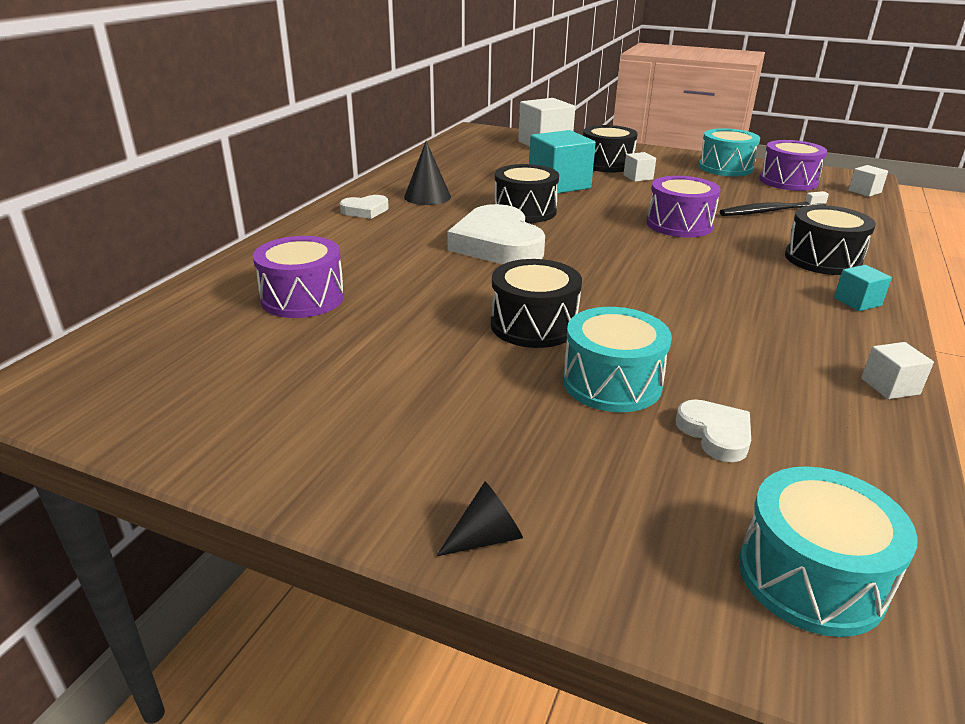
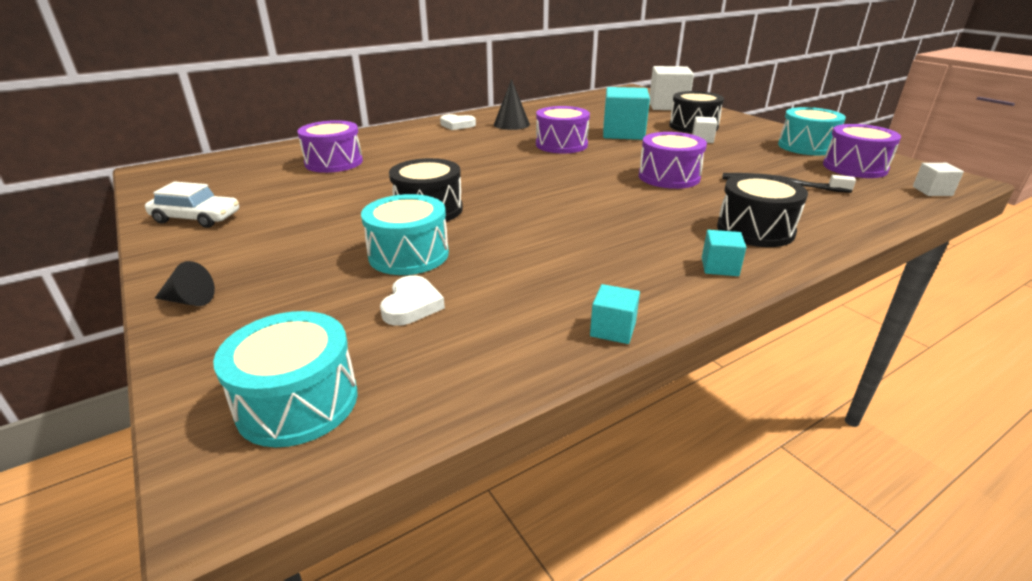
camera: 35 degrees right, 0 degrees up
white heart [447,204,545,264] -> none
black drum [495,164,559,223] -> purple drum [536,106,590,153]
white cube [861,342,934,399] -> turquoise cube [590,284,640,344]
none -> white car [145,182,239,228]

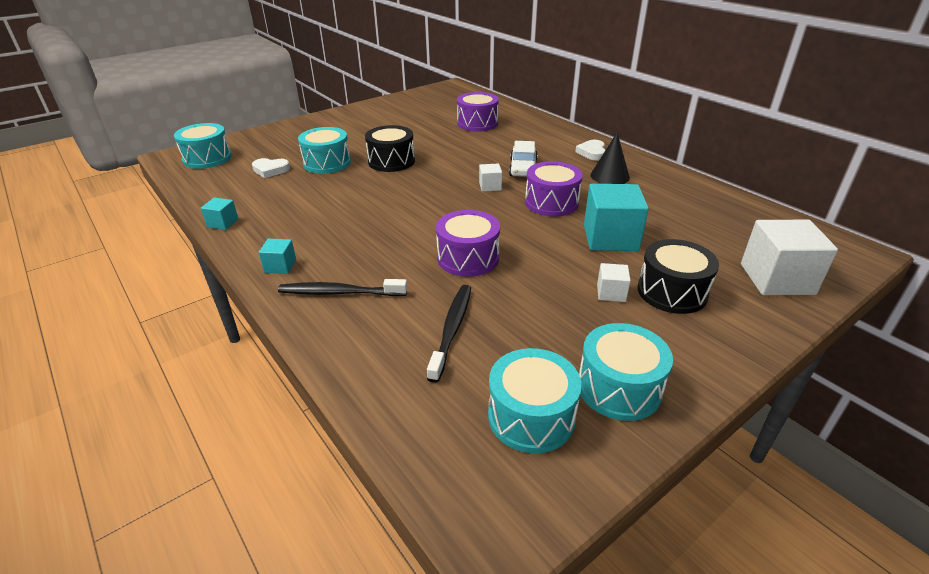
camera: 85 degrees right, 5 degrees up
white car [145,182,239,228] -> white car moved to [509,141,538,177]
black cone [155,261,215,306] -> none
black drum [717,174,808,247] -> black toothbrush [278,279,407,296]
purple drum [823,124,901,178] -> turquoise drum [488,348,582,453]
white cube [913,163,964,196] -> white cube moved to [479,163,502,192]

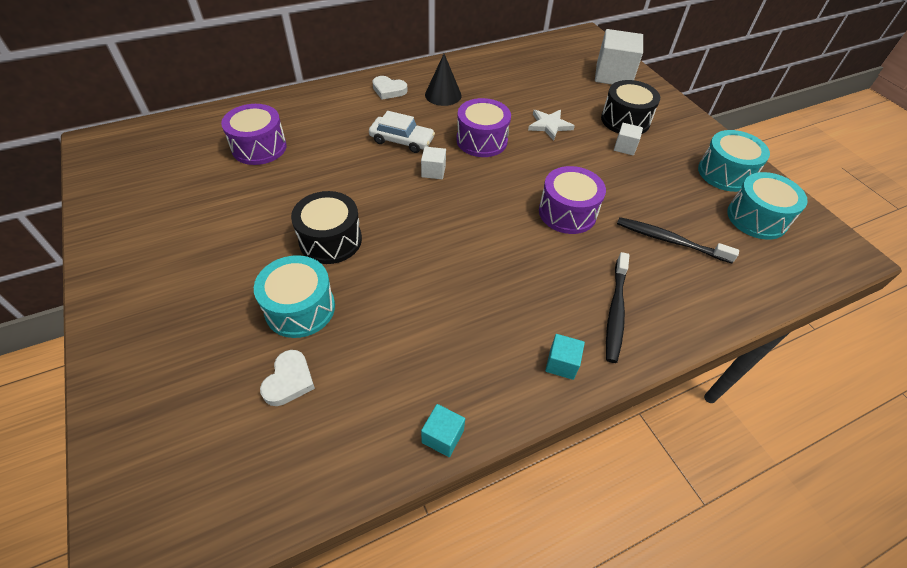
camera: 80 degrees left, 15 degrees up
turquoise drum [174,123,231,169] -> none
turquoise cube [584,184,649,251] -> white star [528,110,575,141]

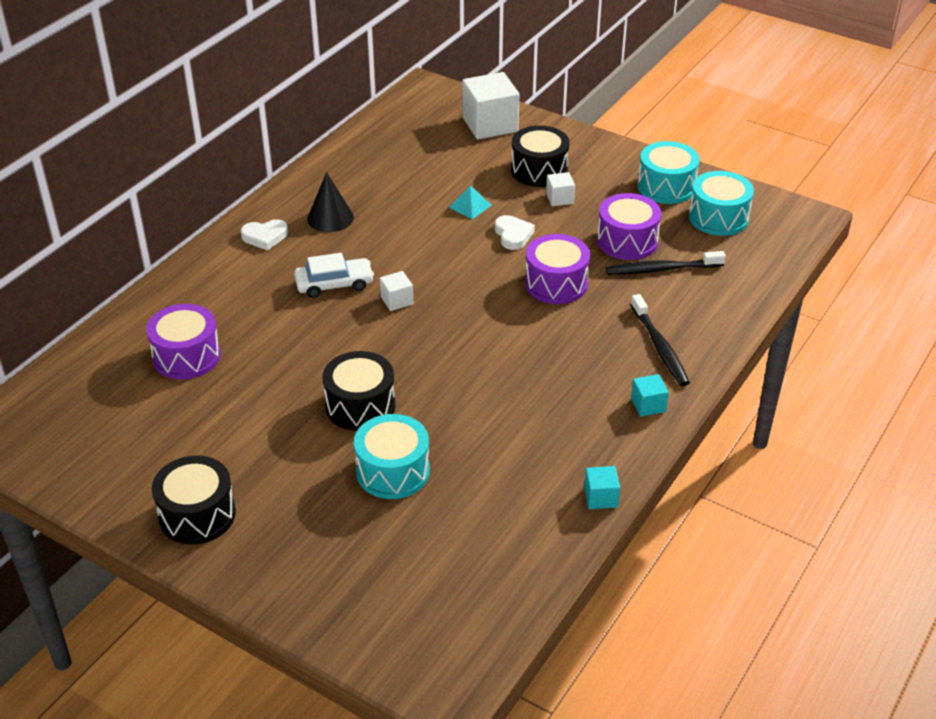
camera: 30 degrees left, 10 degrees down
white heart [260,350,315,406] -> white heart moved to [495,215,535,250]
purple drum [456,98,511,157] -> purple drum moved to [597,193,661,260]
white star [528,110,575,141] -> turquoise pyramid [449,185,492,219]
none -> black drum [152,456,236,545]

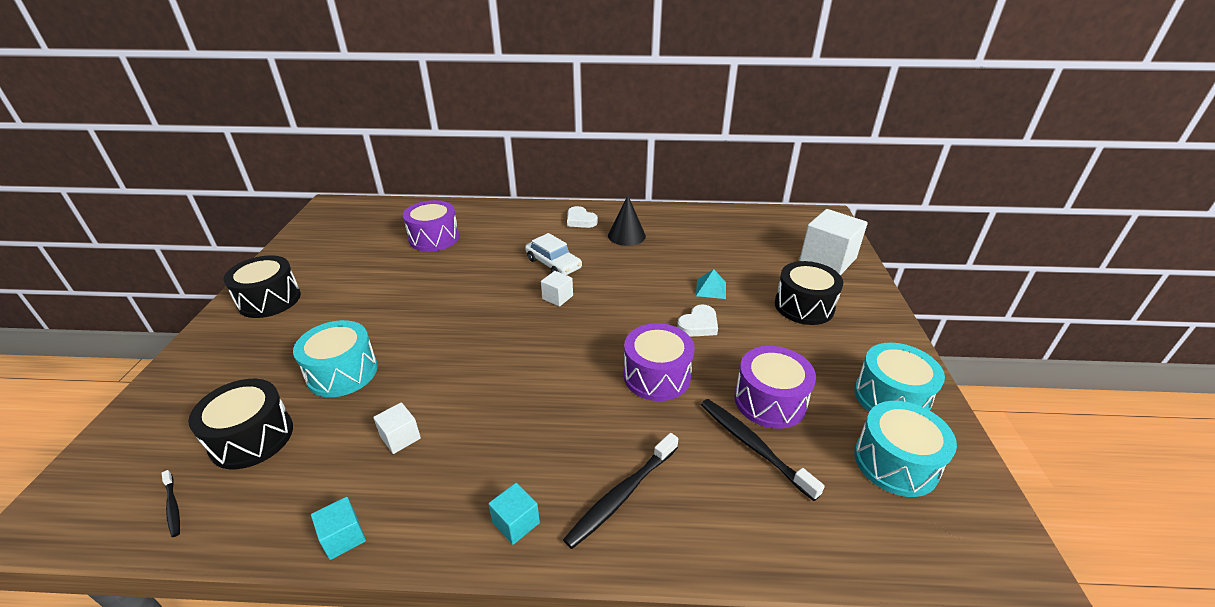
camera: 60 degrees right, 5 degrees down
black drum [323,351,395,431] -> black drum moved to [188,379,293,469]
white cube [546,172,575,206] -> white cube moved to [373,402,421,454]
none -> black toothbrush [162,470,180,537]

